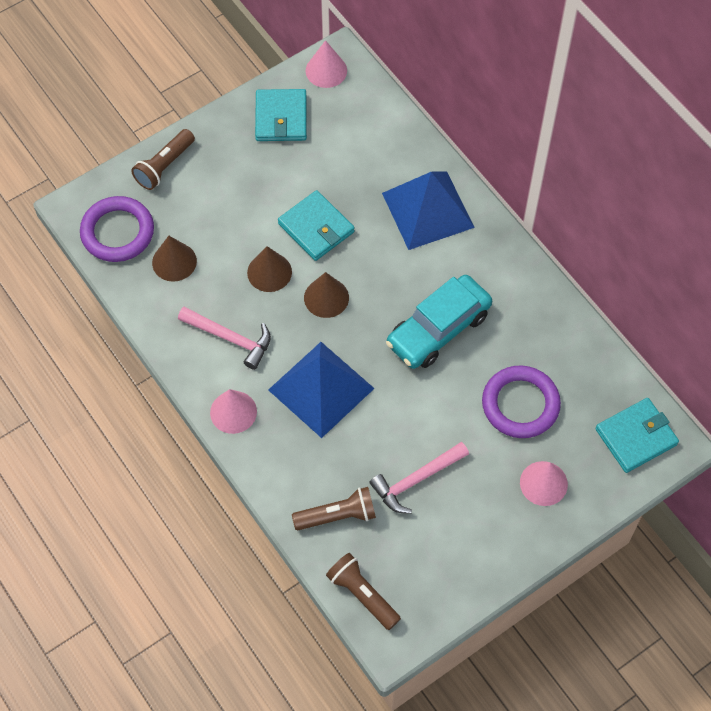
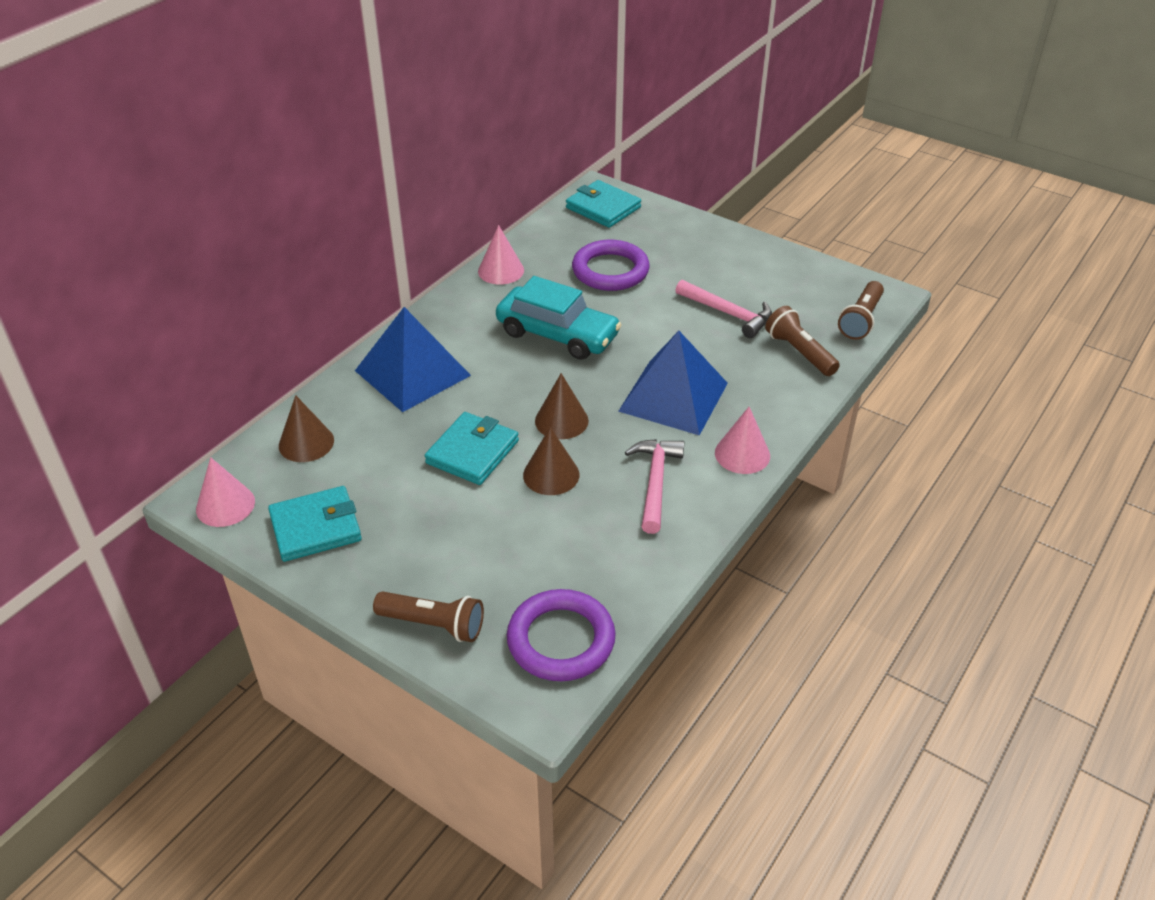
camera: 110 degrees left, 20 degrees down
brown cone [152,236,197,282] -> brown cone moved to [279,395,334,462]
pink cone [520,461,568,506] -> pink cone moved to [478,225,524,284]

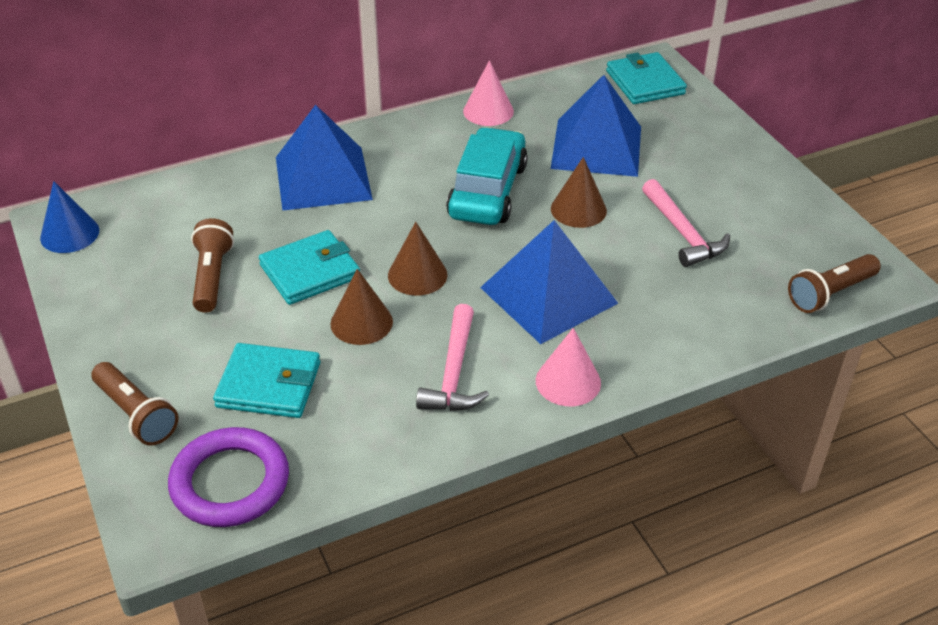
camera: 30 degrees right, 0 degrees up
pink cone [196,457,255,527] -> blue cone [40,181,99,253]
turquoise wallet [268,486,362,562] -> turquoise wallet moved to [213,343,320,418]
brown cone [279,395,334,462] -> brown cone moved to [551,157,607,228]
turquoise car [496,276,622,360] -> turquoise car turned 135 degrees counterclockwise [446,127,528,225]
purple ring [572,240,650,291] -> blue pyramid [551,75,641,177]
pink hammer [625,439,684,534] -> pink hammer turned 150 degrees clockwise [416,304,489,411]
brown flashlight [765,306,840,376] -> brown flashlight moved to [191,218,234,313]

